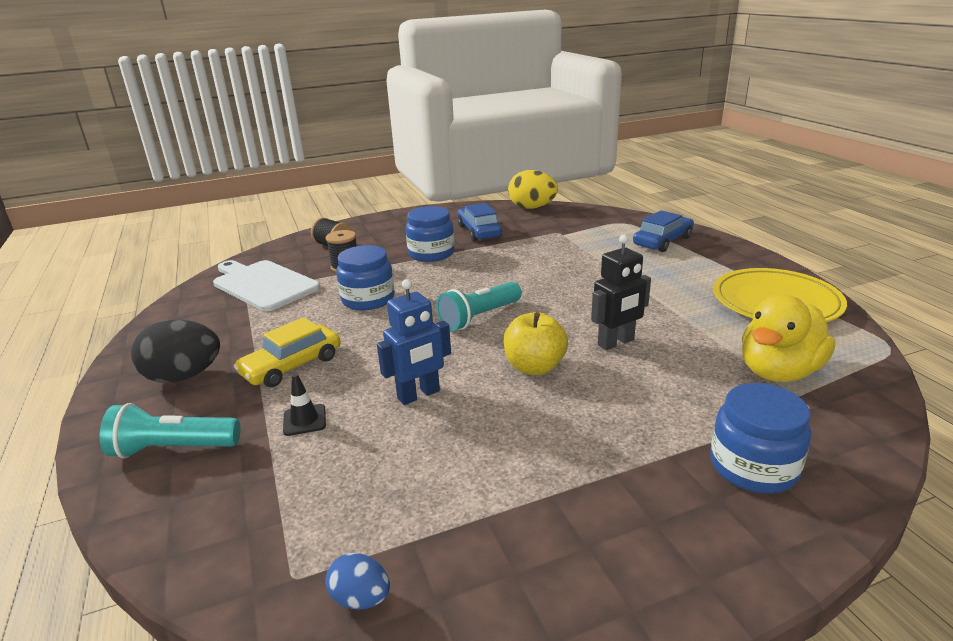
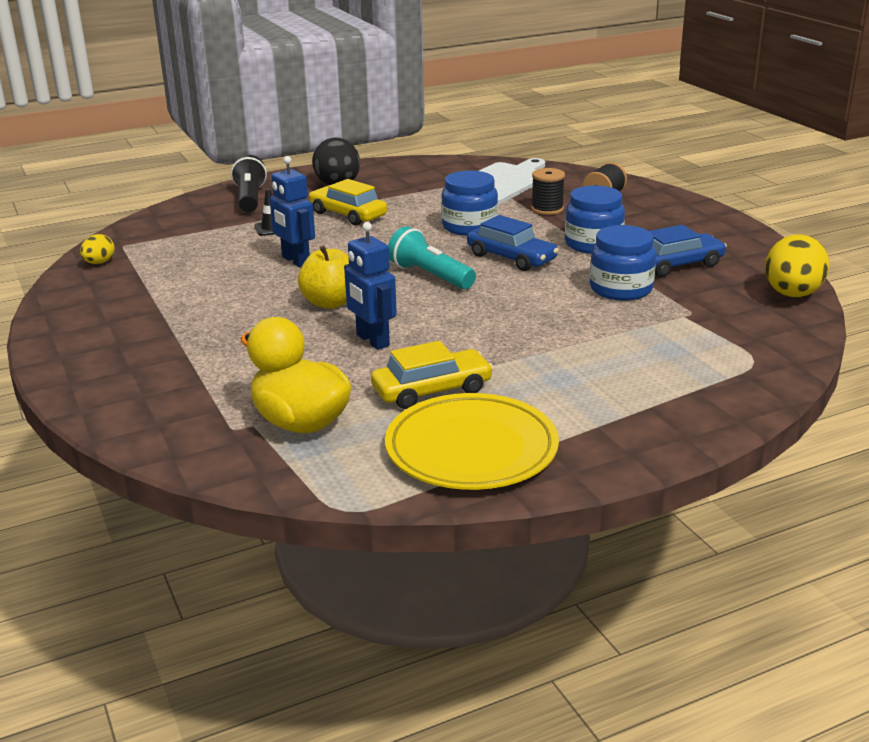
camera: 85 degrees right, 0 degrees up
turquoise flashlight [100,403,240,459] -> black flashlight [231,155,267,213]
blue egg [326,553,390,610] -> yellow egg [80,234,115,264]
black robot [591,235,651,350] -> blue robot [344,222,397,350]
blue car [633,210,694,252] -> blue car moved to [467,215,559,271]
blue jar [710,383,811,494] -> blue jar moved to [590,225,656,301]
none -> yellow car [371,341,493,409]

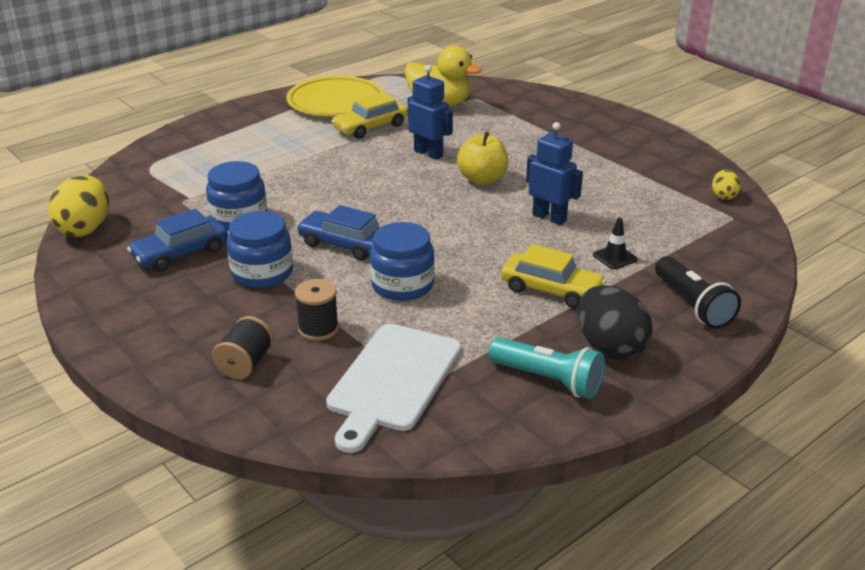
camera: 165 degrees right, 5 degrees up
turquoise flashlight [388,226,476,289] -> turquoise flashlight moved to [488,337,605,399]

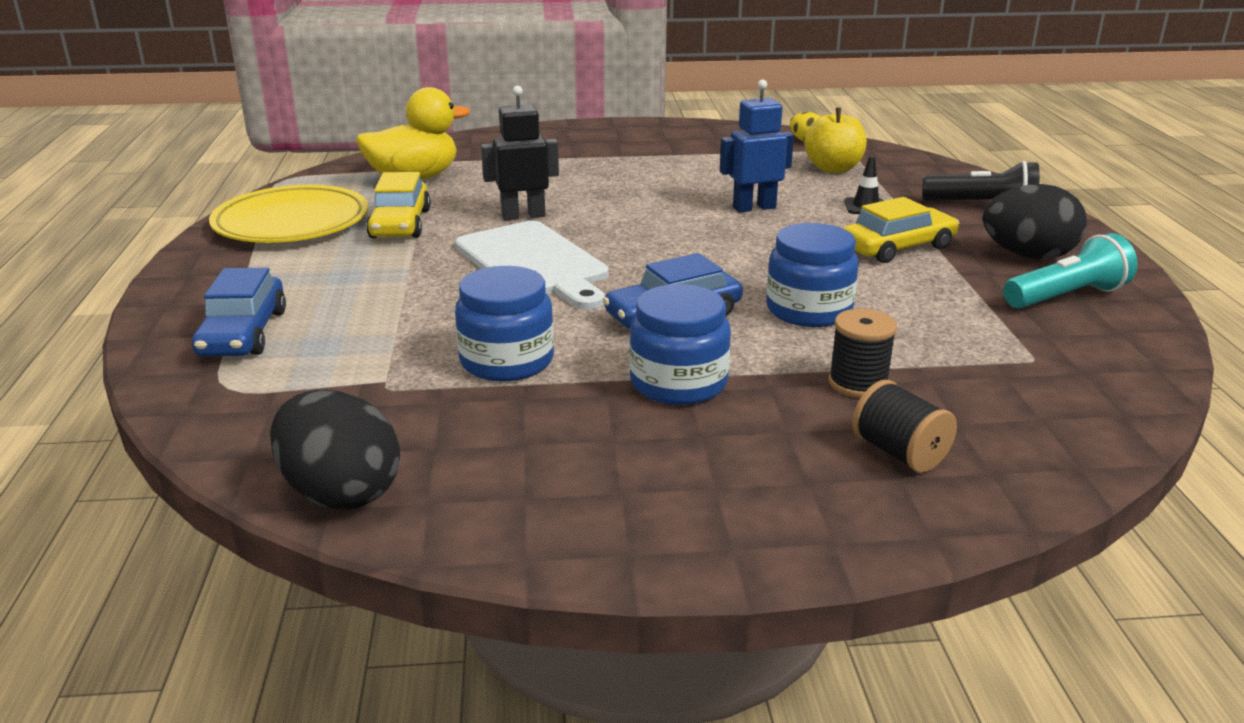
camera: 55 degrees left, 5 degrees down
yellow egg [48,175,109,237] -> black egg [270,390,400,509]
blue car [127,209,228,271] -> blue car moved to [192,268,286,357]
white cutting board [326,324,461,453] -> white cutting board moved to [455,221,609,310]
blue robot [408,65,453,160] -> black robot [481,86,559,220]
yellow apple [457,132,508,185] -> yellow apple moved to [804,108,867,173]

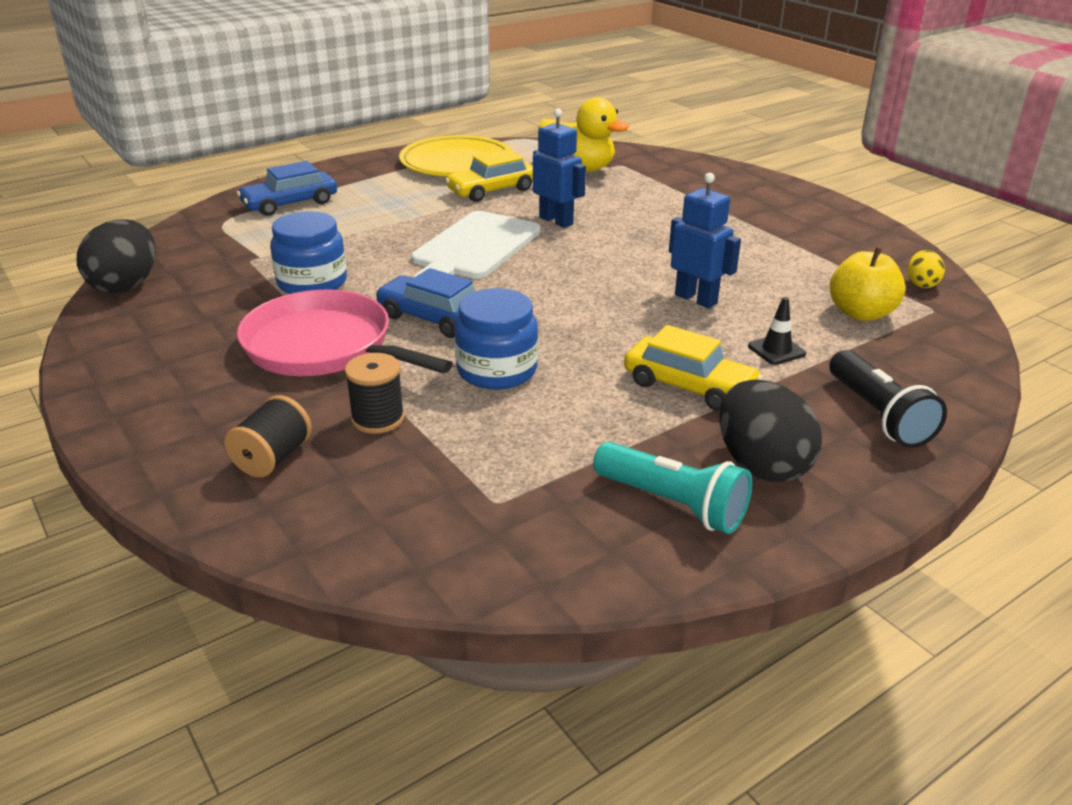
camera: 60 degrees right, 5 degrees up
black robot [481,86,559,220] -> blue robot [533,108,586,228]
blue jar [630,284,731,405] -> pink pan [237,290,453,376]

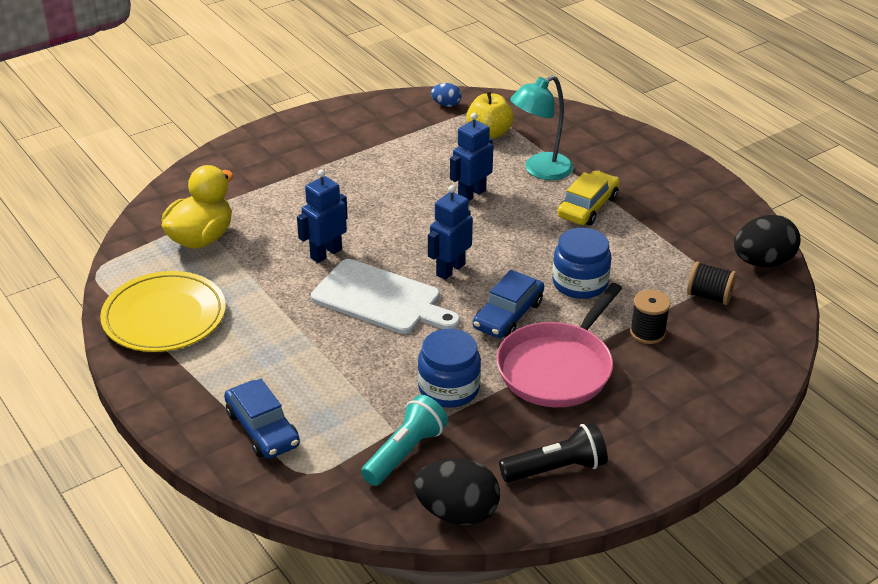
camera: 90 degrees left, 5 degrees up
black spool [224,395,312,478] -> black spool moved to [687,261,737,305]
yellow car [445,149,533,202] -> none
turquoise flashlight [593,442,752,534] -> turquoise flashlight moved to [361,395,448,486]
black egg [720,379,822,482] -> black egg moved to [734,215,801,268]
black traffic cone [748,297,806,365] -> turquoise lamp [510,75,574,180]
black flashlight [829,350,947,448] -> black flashlight moved to [499,423,608,483]
yellow egg [907,250,945,288] -> blue egg [431,83,462,107]
none -> blue robot [428,185,473,280]

